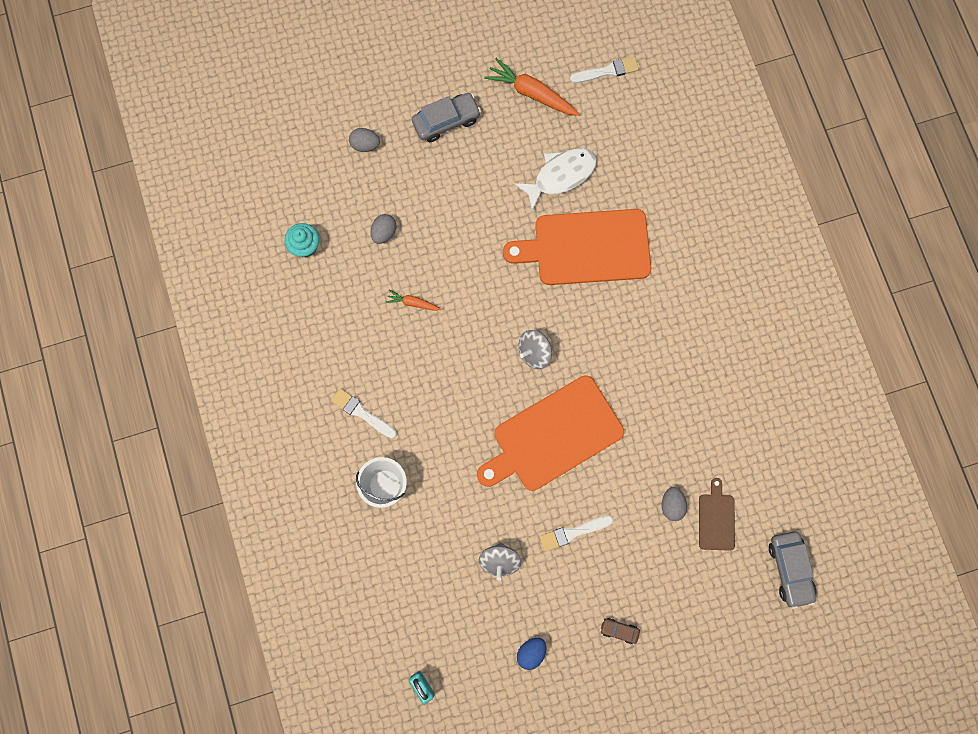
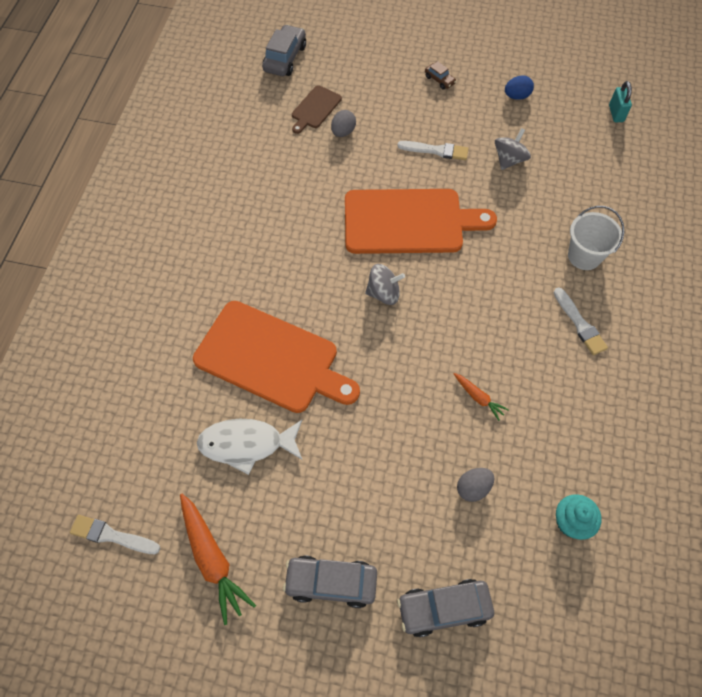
camera: 150 degrees left, 15 degrees down
grey egg [349,128,380,152] -> grey car [397,579,494,637]

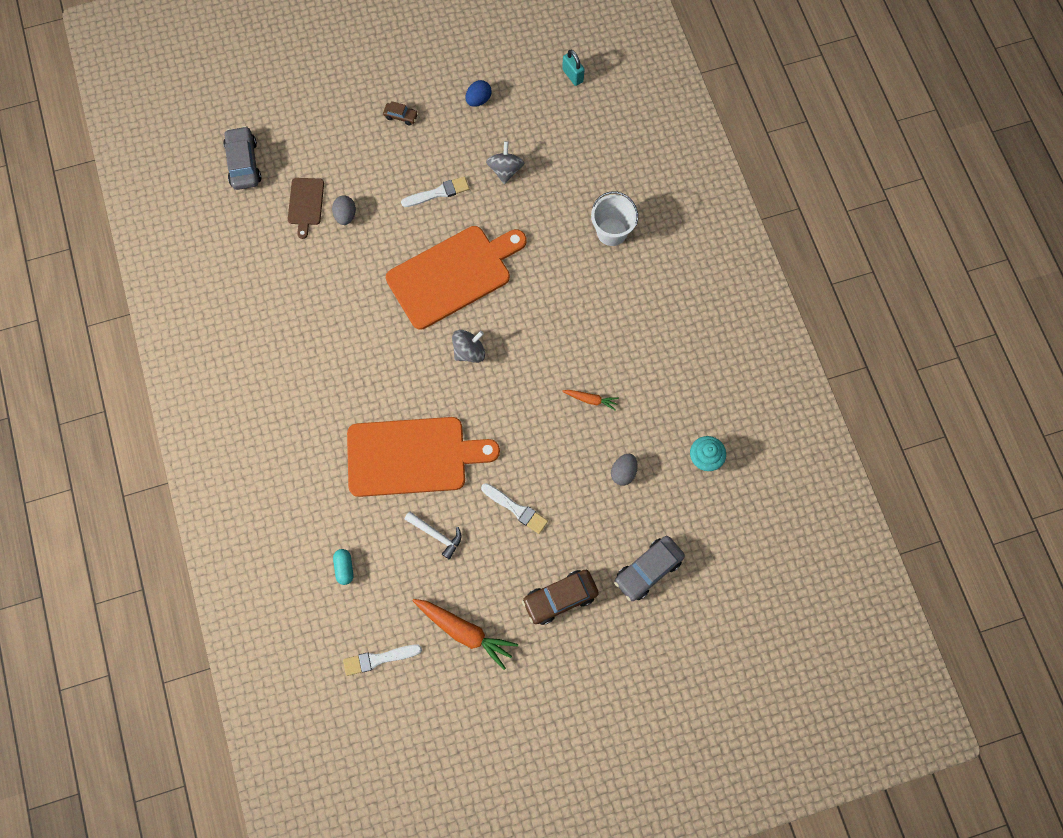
camera: 30 degrees left, 10 degrees up
white fish [197,419,302,475] -> white hammer [404,511,462,560]
grey car [283,556,377,608] -> brown car [522,570,599,625]
white brush [554,287,608,355] -> white brush moved to [481,483,548,534]
none -> turquoise capsule [333,549,353,585]

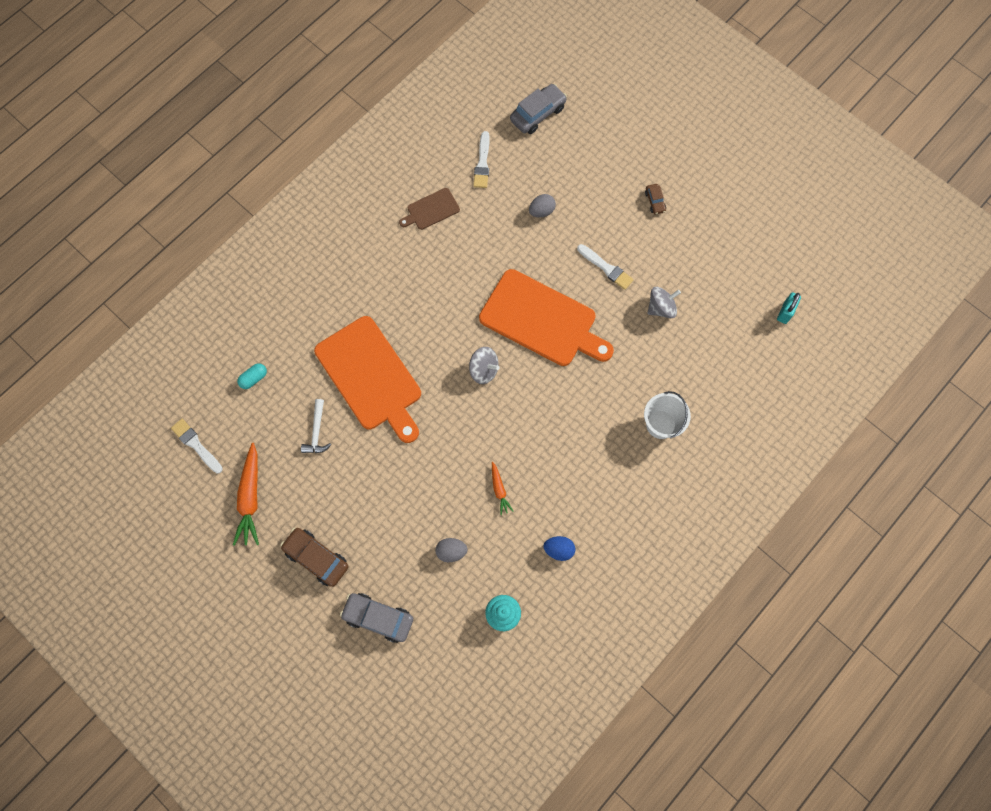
camera: 60 degrees right, 0 degrees up
brown cutting board [288,178,324,239] -> brown cutting board moved to [399,188,460,230]
blue egg [466,80,492,107] -> blue egg moved to [544,536,575,561]
white brush [481,483,548,534] -> white brush moved to [473,131,490,188]

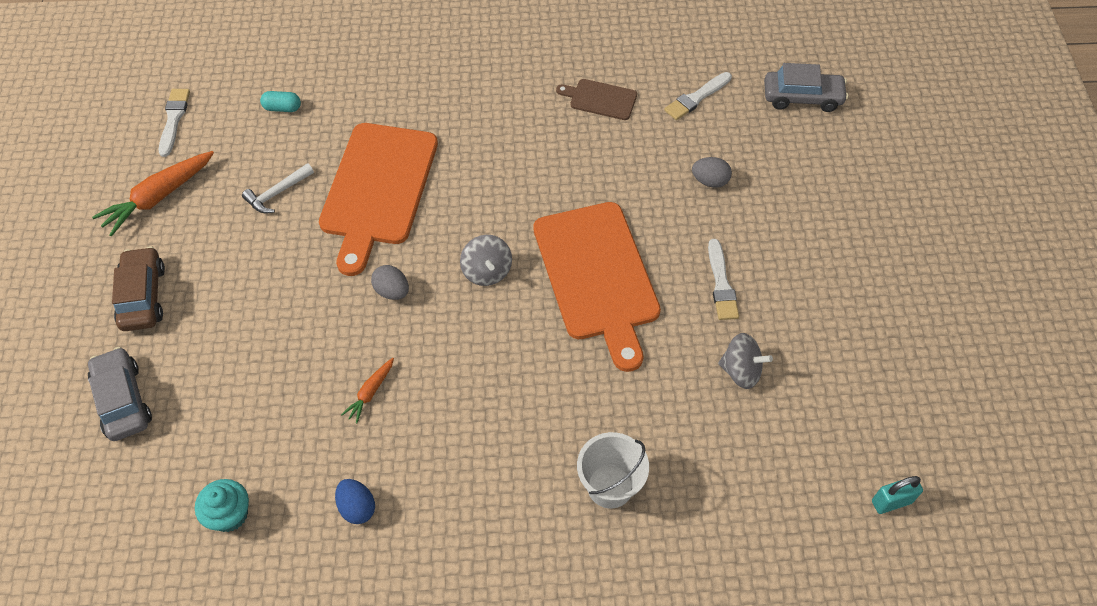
camera: 45 degrees right, 15 degrees down
grey egg [435,538,468,562] -> grey egg moved to [371,265,409,300]
brown car [645,184,666,215] -> none

